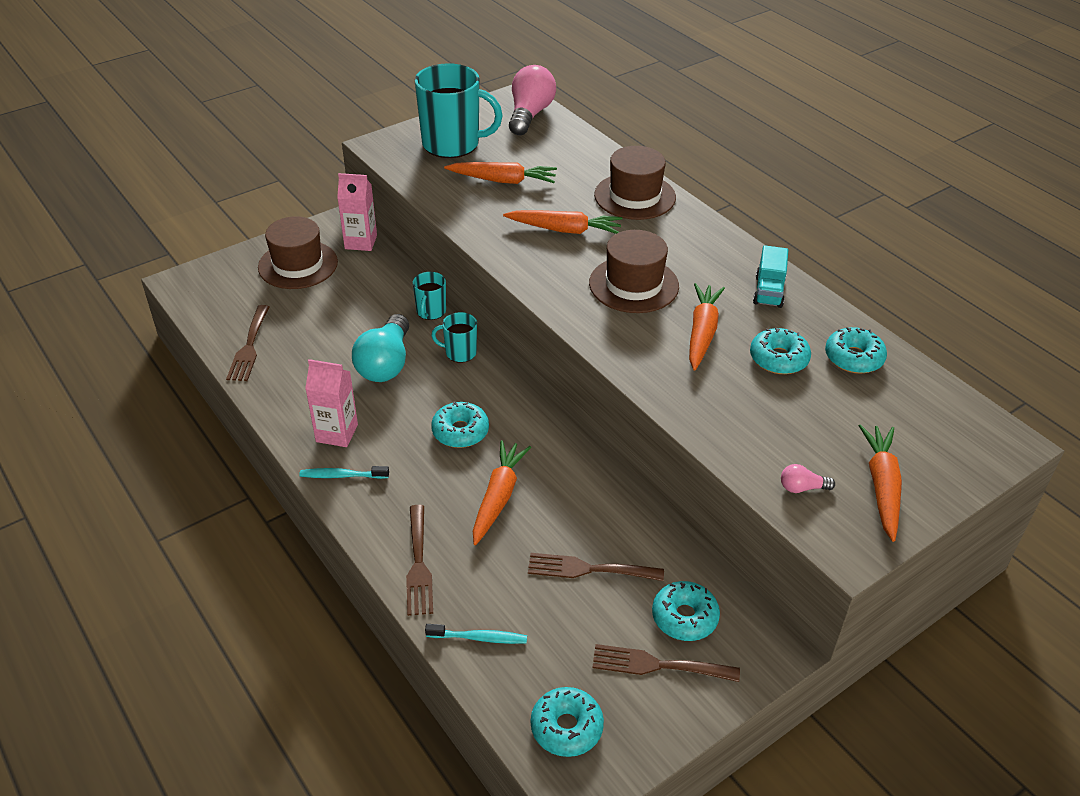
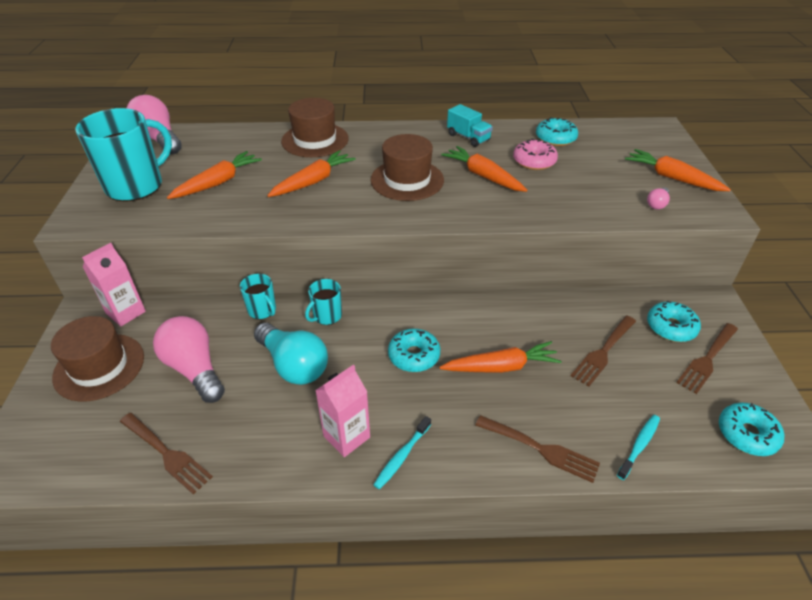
camera: 55 degrees left, 0 degrees up
orange carrot [473,440,531,545] -> orange carrot turned 120 degrees clockwise [439,341,562,373]
turquoise donut [750,328,811,374] -> pink donut [513,139,558,170]
none -> pink light bulb [153,316,225,403]

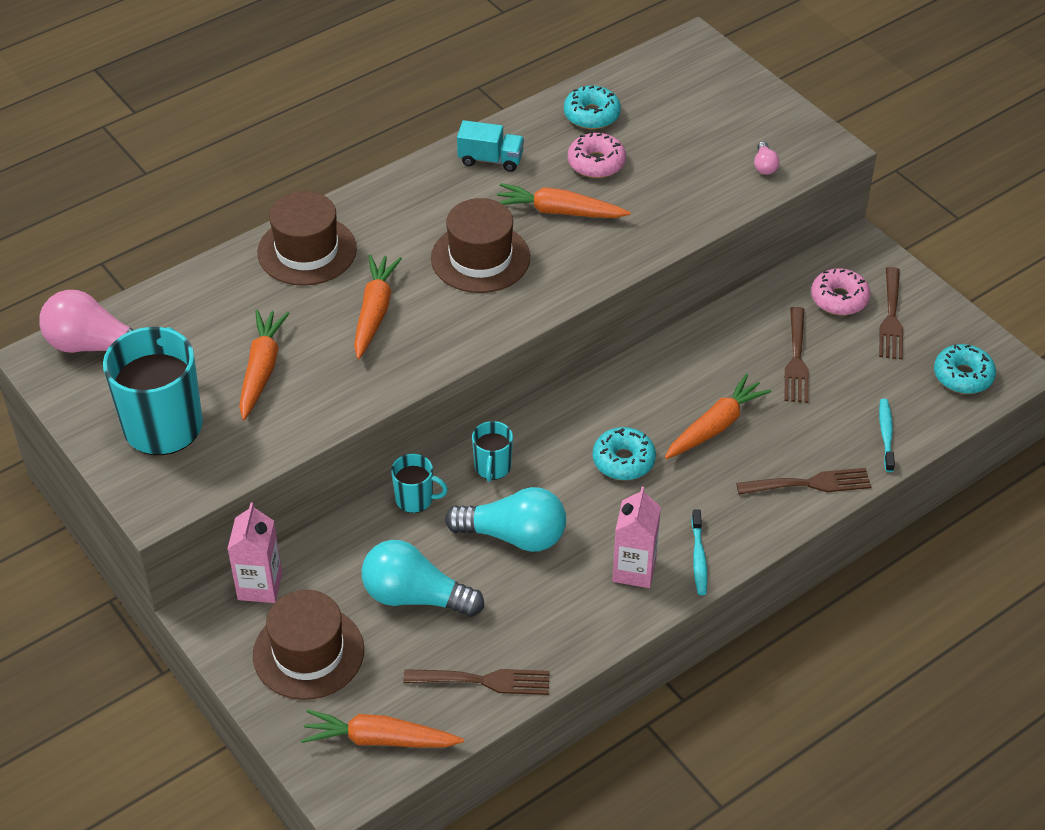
camera: 35 degrees left, 5 degrees up
pink light bulb [153,316,225,403] -> turquoise light bulb [361,540,484,617]
orange carrot [625,149,731,191] -> orange carrot moved to [301,709,464,747]
turquoise donut [647,300,701,342] -> pink donut [811,268,871,315]

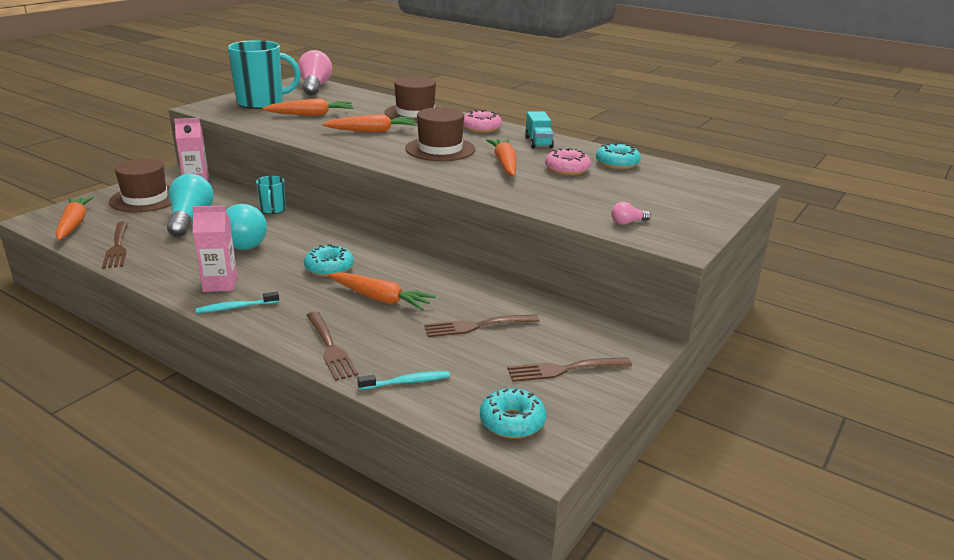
camera: 70 degrees right, 20 degrees down
turquoise mug [472,421,513,482] -> none
pink donut [811,268,871,315] -> pink donut moved to [463,110,502,133]

